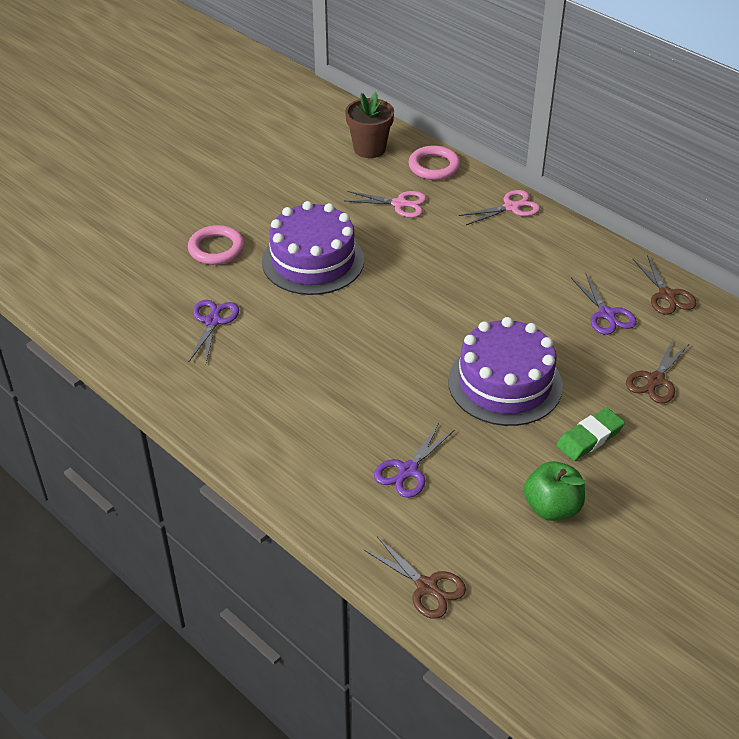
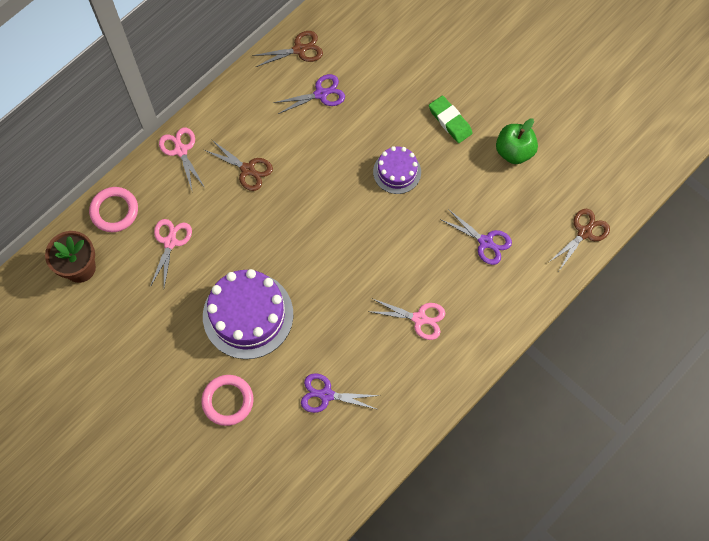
camera: 90 degrees left, 25 degrees up
purple cake [448,317,563,426] -> purple cake [373,146,421,194], size x0.56
brown scissors [626,339,690,404] -> brown scissors moved to [204,140,273,191]
none -> pink scissors [368,298,445,340]

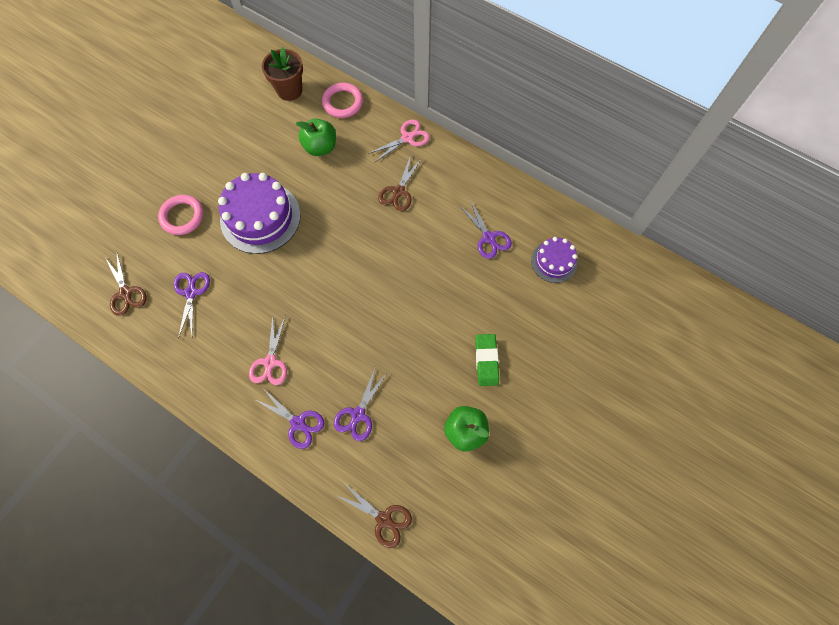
camera: 80 degrees right, 0 degrees up
pink scissors [150,219,192,287] -> green apple [296,118,336,156]
brown scissors [252,31,323,67] -> brown scissors moved to [105,253,147,316]
purple cake [373,146,421,194] -> purple cake moved to [531,237,577,283]
green eraser [429,95,473,143] -> green eraser turned 45 degrees counterclockwise [475,334,499,386]
none -> purple scissors [254,389,324,449]

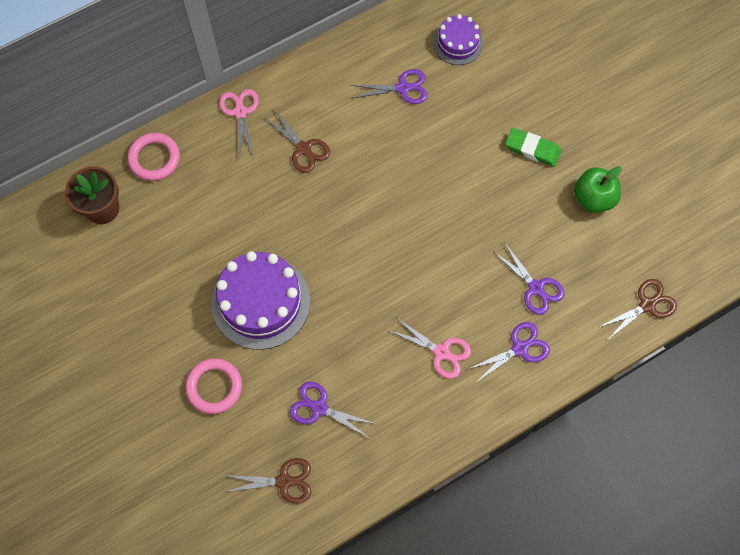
camera: 65 degrees left, 0 degrees up
green apple [296,118,336,156] -> none

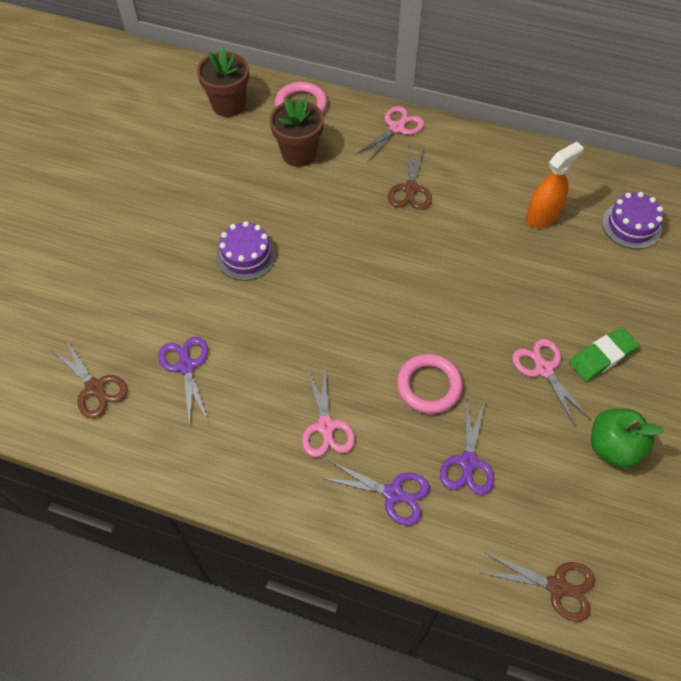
camera: 50 degrees right, 10 degrees down
pink ring [185,359,242,414] -> pink ring moved to [397,354,463,414]
purple cake [211,251,310,350] -> purple cake [216,221,276,281], size x0.56
purple scissors [350,69,428,104] -> orange spray bottle [526,141,584,228]
green eraser [505,128,562,167] -> green eraser turned 75 degrees clockwise [569,327,639,381]
none -> brown flower pot [270,98,324,167]
none -> pink scissors [512,339,591,427]

